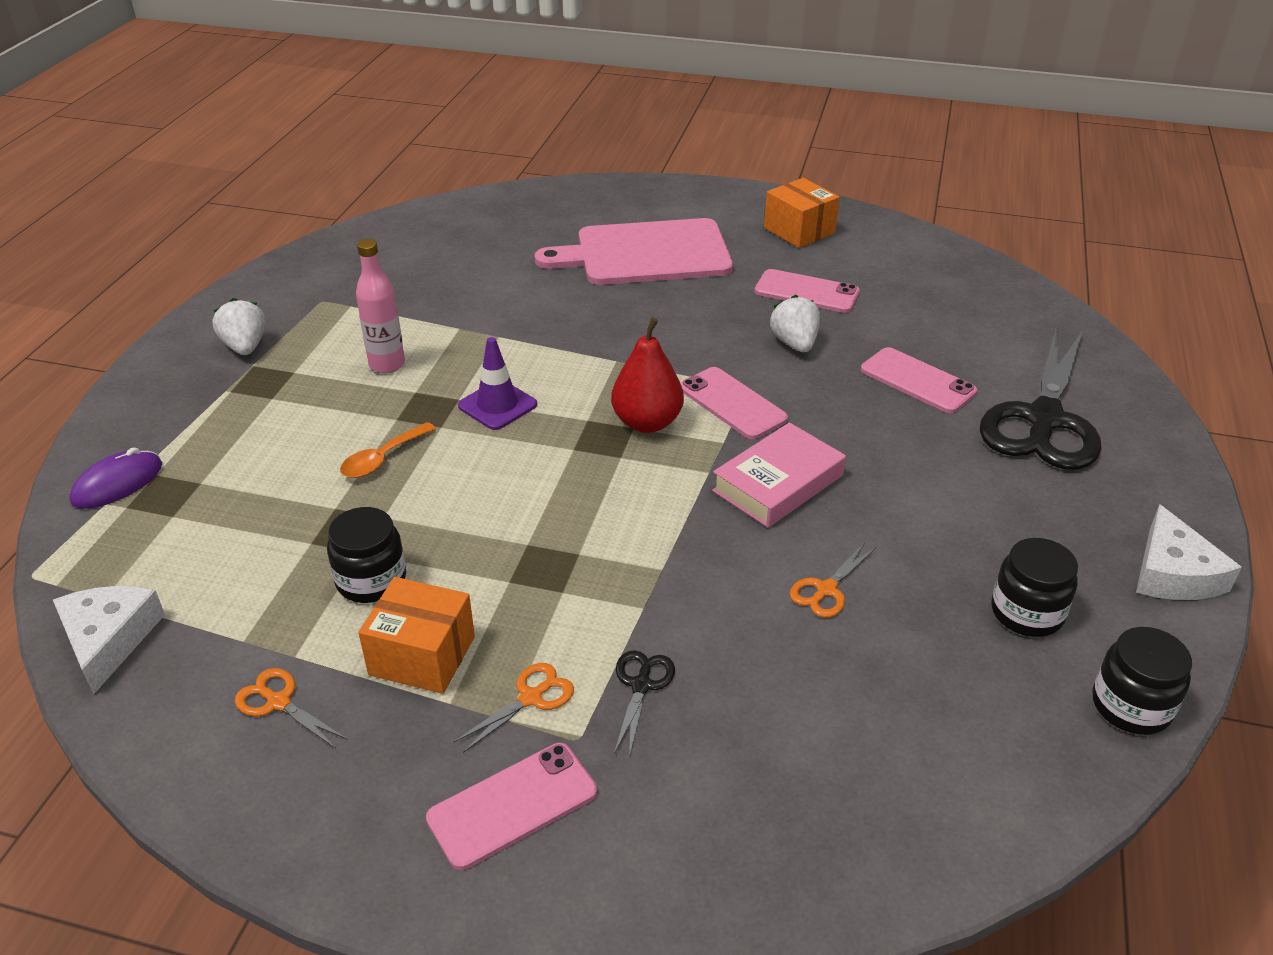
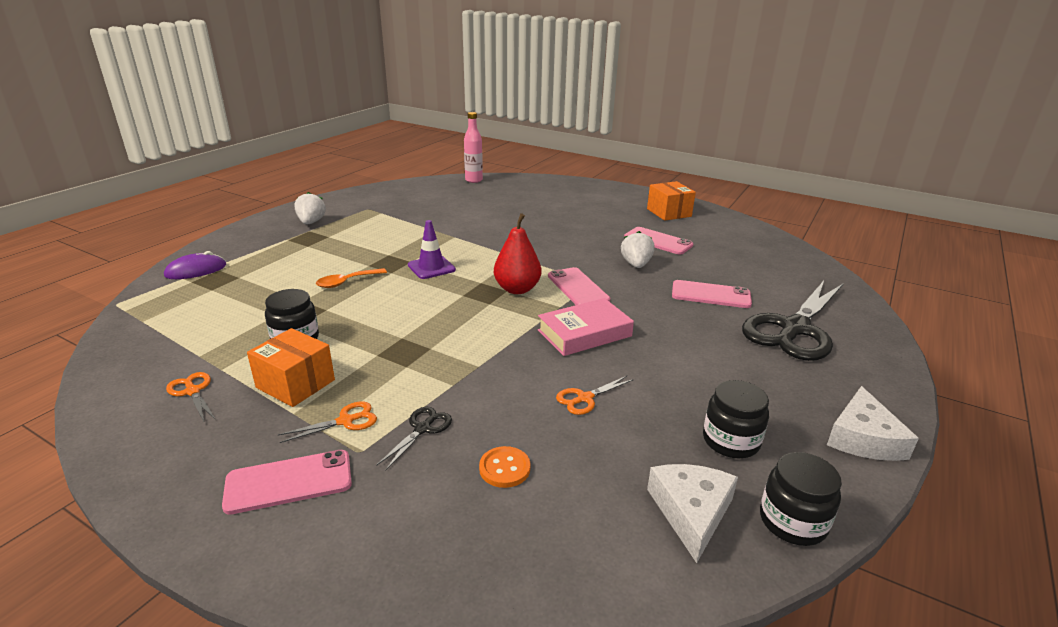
camera: 15 degrees right, 10 degrees down
white cheese [53,586,165,694] -> white cheese moved to [647,464,738,563]
pink bottle [356,239,405,373] -> pink bottle moved to [464,112,483,183]
pink cutting board [535,218,733,285] -> none
pink phone [861,347,977,413] -> pink phone turned 45 degrees counterclockwise [672,280,752,308]
none -> orange button [479,446,531,488]

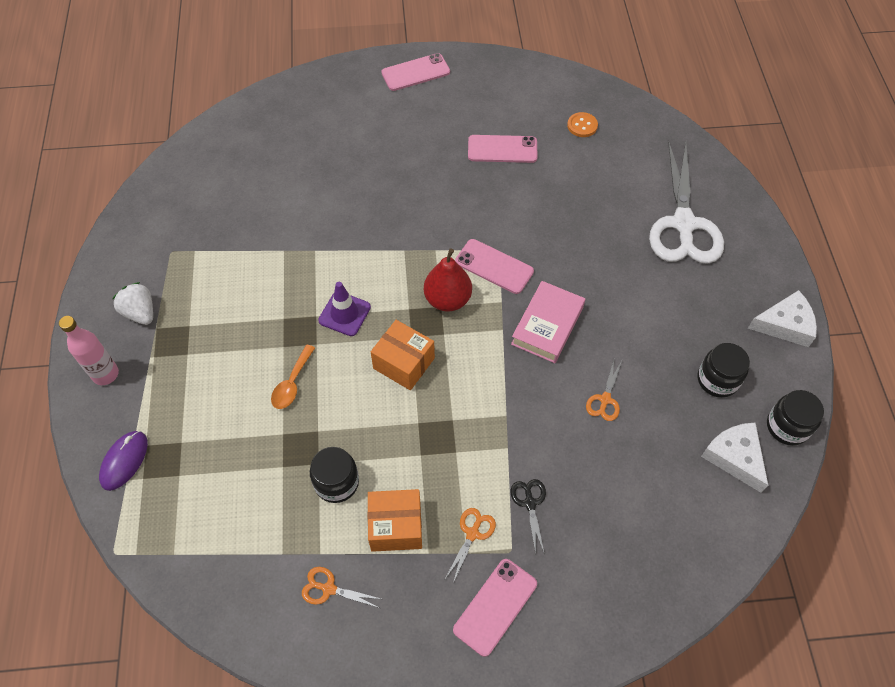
camera: 35 degrees left, 30 degrees up
pink bottle [464,112,483,183] -> pink bottle moved to [59,316,119,385]
orange button [479,446,531,488] -> orange button moved to [567,112,598,137]
white strawberry [621,231,655,268] -> none
orange box [647,181,696,221] -> orange box moved to [371,320,435,390]
pink phone [672,280,752,308] -> pink phone moved to [381,53,450,91]
black scissors [742,281,843,361] -> white scissors [649,141,724,264]
white cheese [827,386,919,461] -> white cheese turned 75 degrees counterclockwise [748,290,817,347]

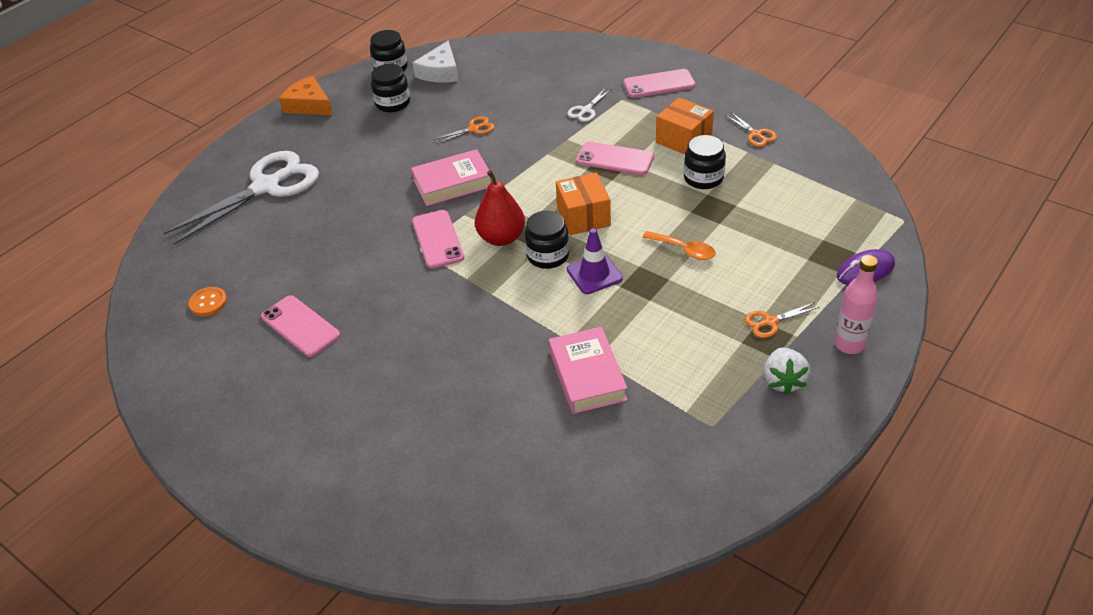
camera: 135 degrees left, 15 degrees down
orange spoon [271,345,315,409] -> orange spoon turned 60 degrees clockwise [643,231,716,260]
pink phone [381,53,450,91] -> pink phone moved to [576,141,654,175]
orange scissors [445,508,496,583] -> orange scissors moved to [744,302,820,338]
black scissors [511,479,546,554] -> white scissors [567,89,611,122]
white cheese [748,290,817,347] -> orange cheese [279,76,333,115]
none -> black jar [525,211,569,269]
none -> pink book [549,327,628,414]

